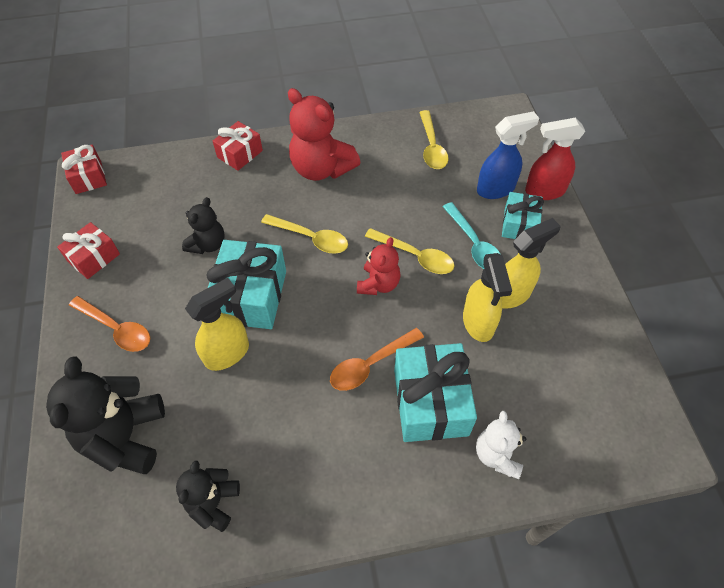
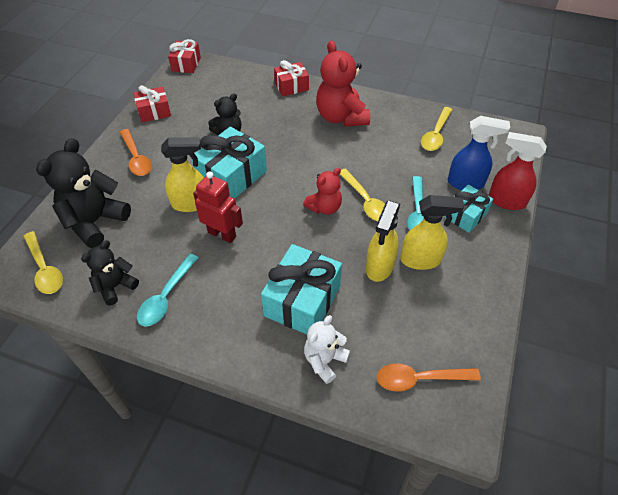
camera: 30 degrees right, 5 degrees down
yellow spoon [261,214,348,254] -> yellow spoon moved to [23,231,63,294]
orange spoon [330,328,424,391] -> orange spoon moved to [377,363,481,392]
none -> turquoise spoon [137,254,199,327]
none -> red robot [193,171,243,243]

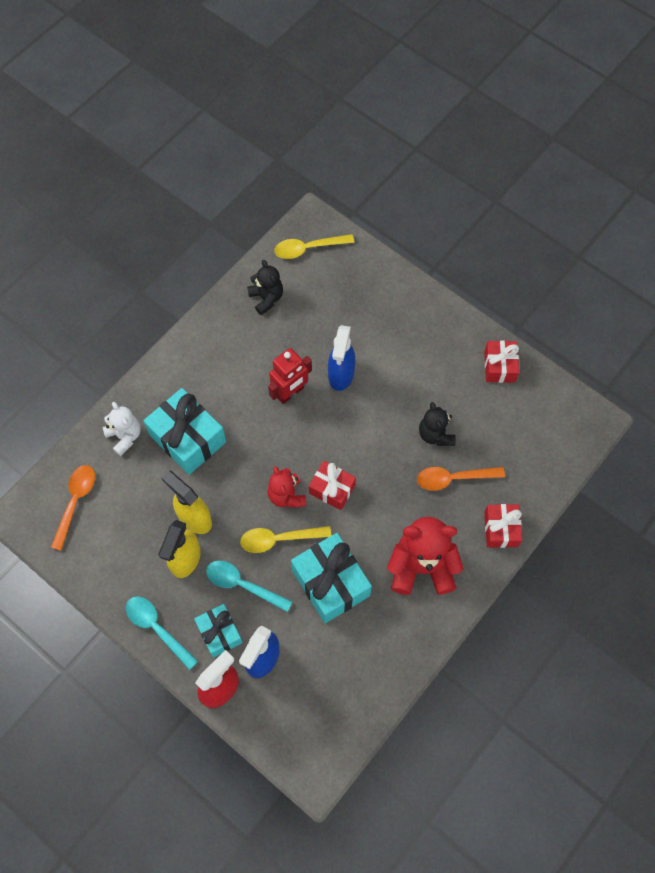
camera: 110 degrees right, 15 degrees up
black teddy bear [36,138,131,248] -> none
orange spoon [120,129,152,176] -> orange spoon moved to [417,467,505,491]
turquoise spoon [137,254,199,327] -> turquoise spoon moved to [126,596,198,670]
yellow spray bottle [161,137,204,212] -> blue spray bottle [328,325,355,391]
red gift [168,39,201,73] -> red gift moved to [309,461,356,510]
turquoise gift [191,127,267,199] -> turquoise gift moved to [291,533,372,623]
yellow spoon [421,107,452,151] -> none

